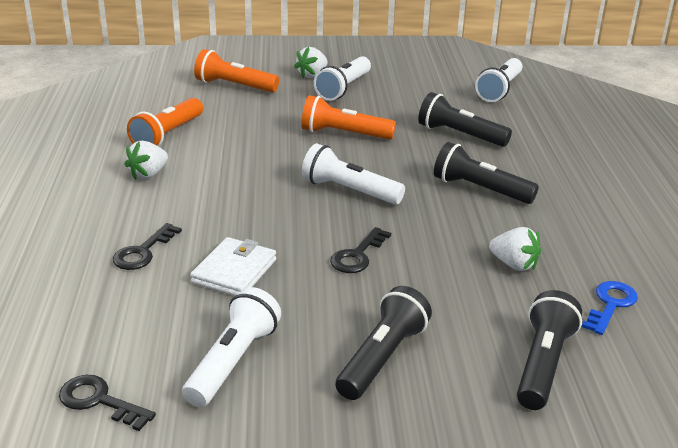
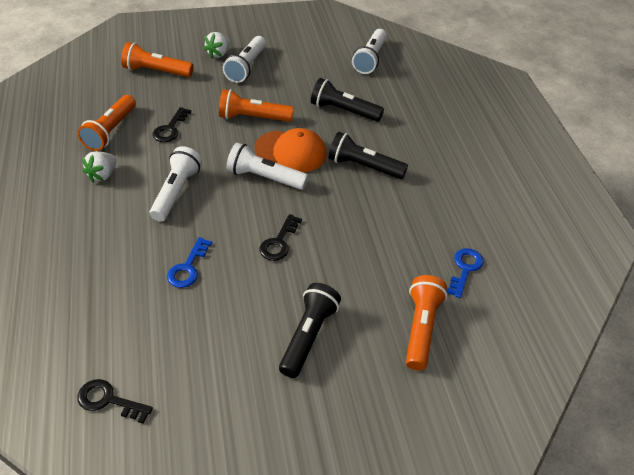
camera: 10 degrees left, 15 degrees up
black key [113,223,182,270] -> black key moved to [153,107,191,142]
white flashlight [182,287,281,407] -> white flashlight moved to [150,146,202,222]
white wallet [190,237,276,296] -> blue key [167,237,212,288]
white strawberry [489,227,541,271] -> none
black flashlight [517,290,582,410] -> orange flashlight [406,275,447,371]
none -> orange cap [255,128,327,173]

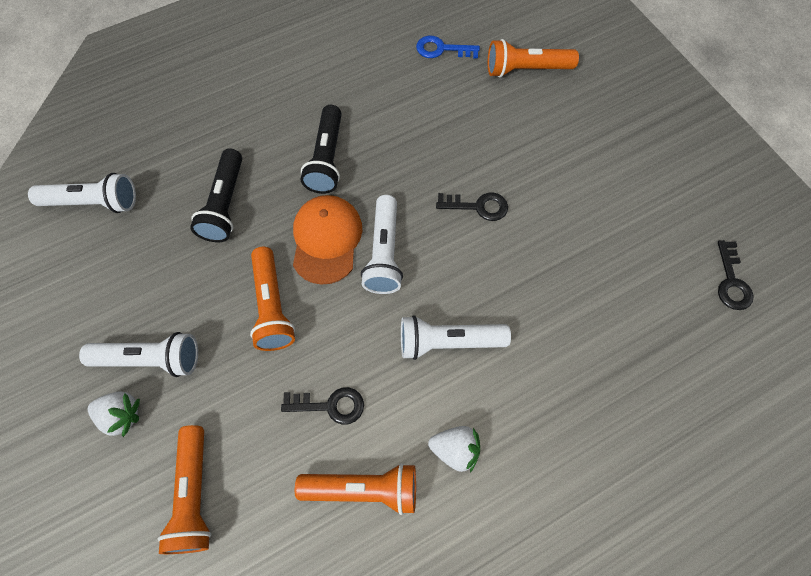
camera: 105 degrees left, 20 degrees up
blue key [167,237,212,288] -> none
black flashlight [279,283,341,378] -> none

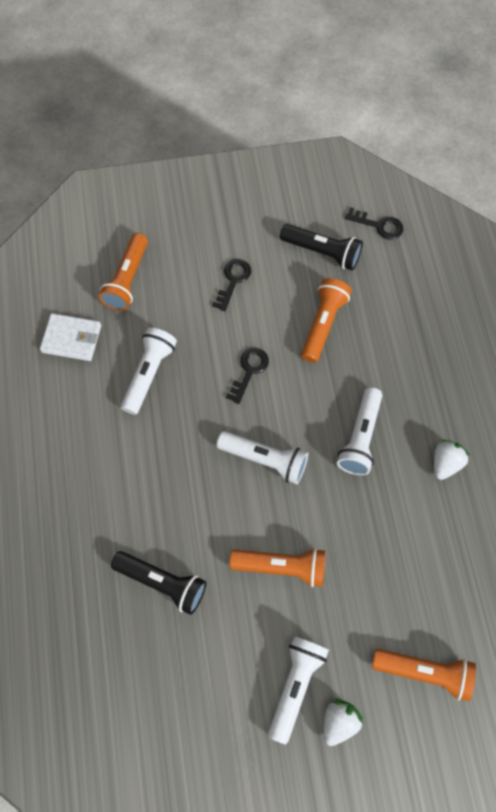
camera: 70 degrees left, 0 degrees up
white flashlight [28,173,136,213] -> white flashlight moved to [121,327,177,415]
black key [281,387,364,425] -> black key moved to [212,259,251,311]
orange cap [293,195,362,285] -> none
orange flashlight [295,463,416,515] -> orange flashlight moved to [301,278,352,363]
black flashlight [301,105,342,194] -> black flashlight moved to [280,224,363,270]
blue key [416,36,480,59] -> white wallet [40,313,101,361]

